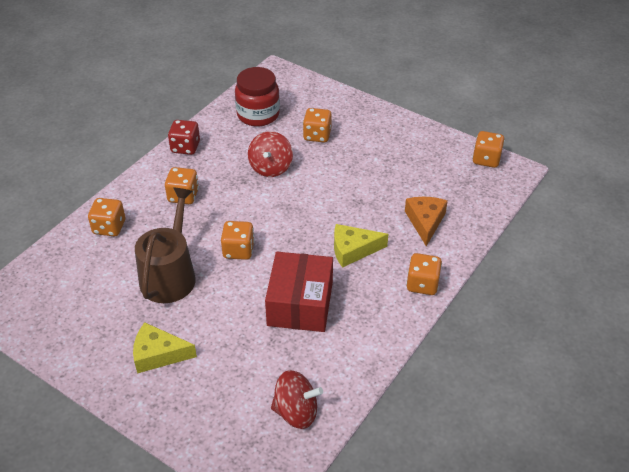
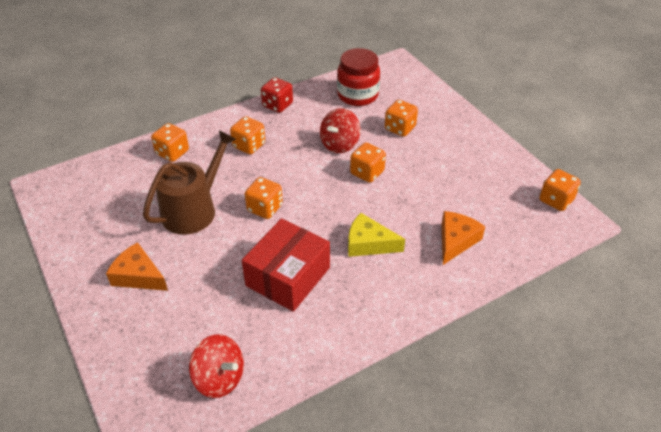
camera: 25 degrees right, 0 degrees up
yellow cheese [133,322,197,373] -> orange cheese [106,242,168,291]
orange dice [406,253,442,295] -> orange dice moved to [350,143,386,183]

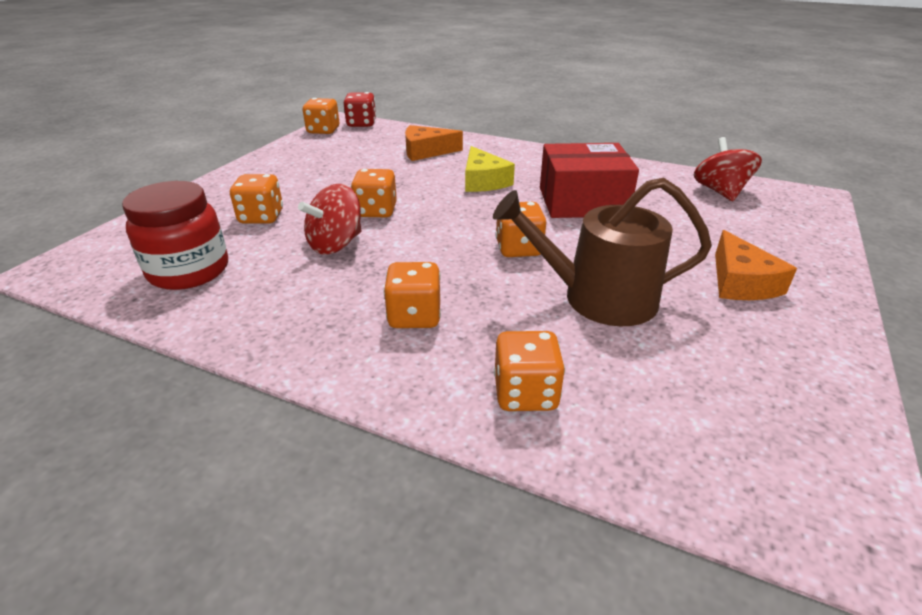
camera: 125 degrees left, 10 degrees down
red dice [261,77,293,113] -> red dice moved to [343,92,376,127]
red spinning top [320,108,361,153] -> red spinning top turned 135 degrees clockwise [298,184,362,255]

